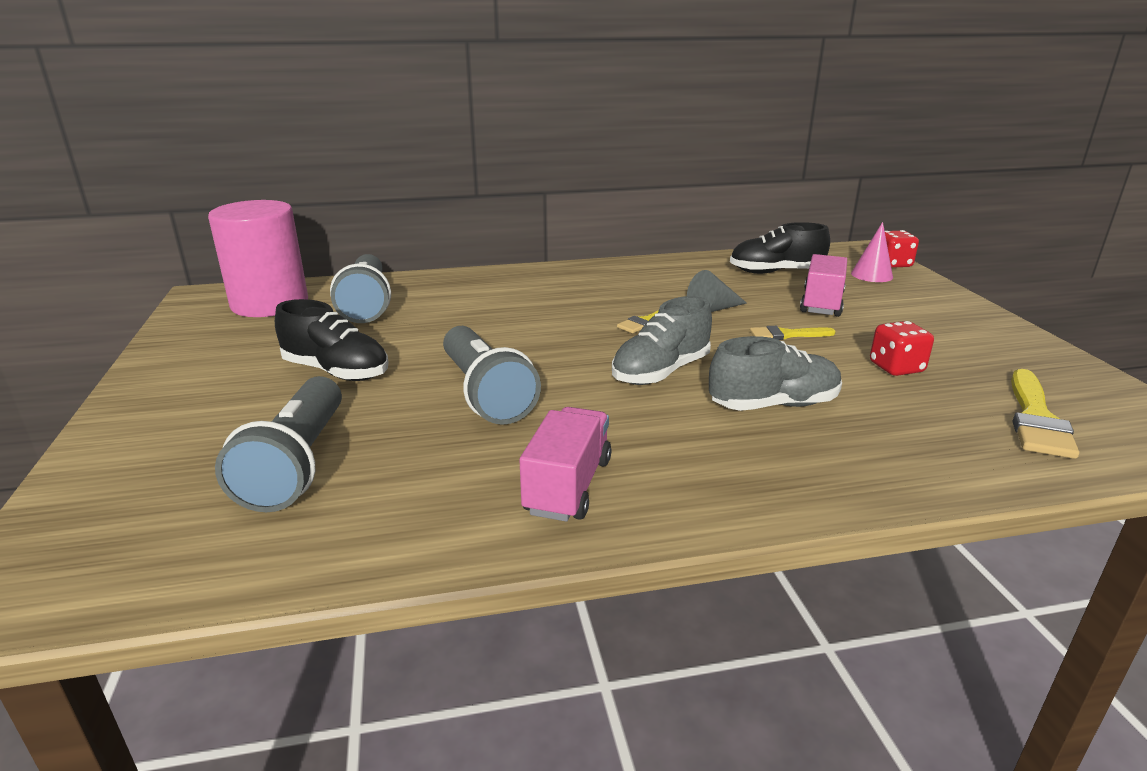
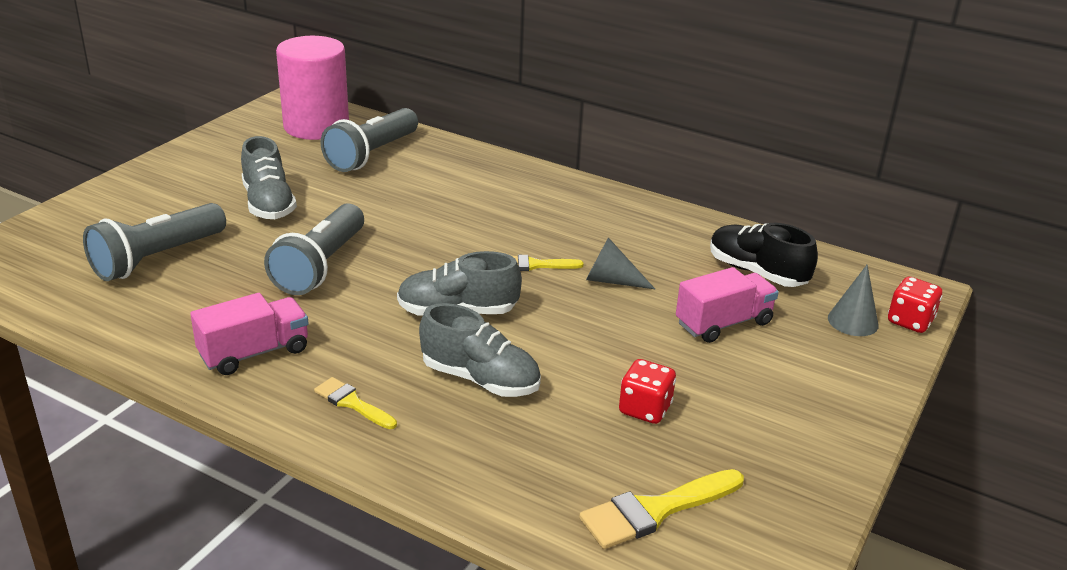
camera: 40 degrees right, 5 degrees up
black shoe [275,299,388,381] -> grey shoe [241,136,297,219]
yellow brush [750,326,836,340] -> yellow brush moved to [314,377,397,429]
pink cone [851,222,893,282] -> grey cone [828,264,879,336]

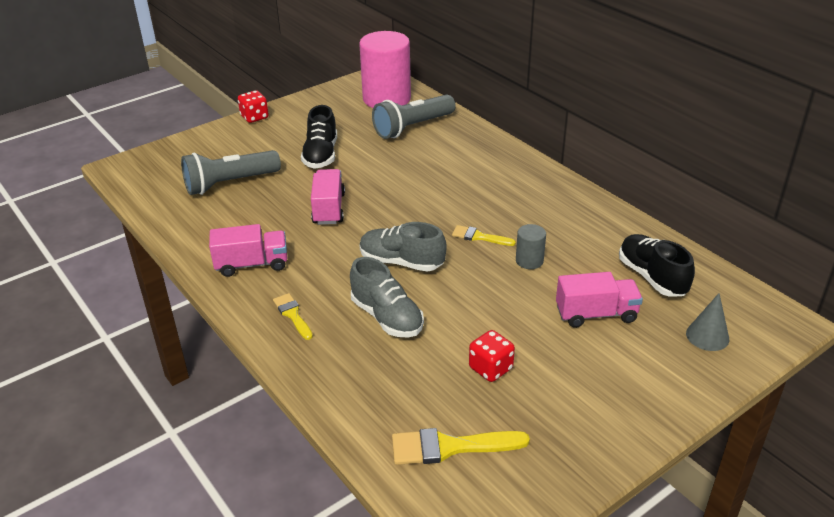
camera: 25 degrees right, 5 degrees up
grey shoe [241,136,297,219] -> black shoe [301,105,337,169]
grey flashlight [264,203,364,295] -> pink truck [311,169,345,225]
grey cone [586,237,655,289] -> grey cylinder [516,224,546,269]
red dice [888,276,942,333] -> red dice moved to [238,90,269,123]

